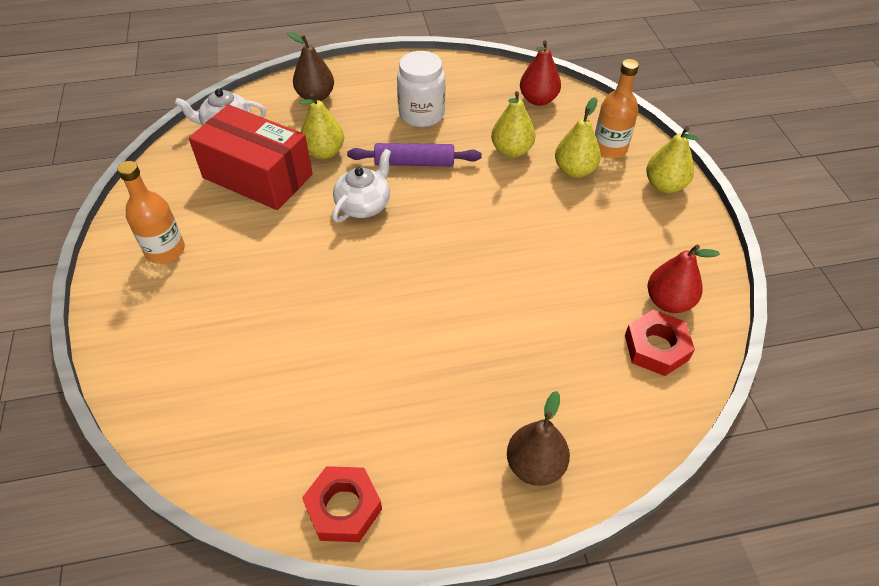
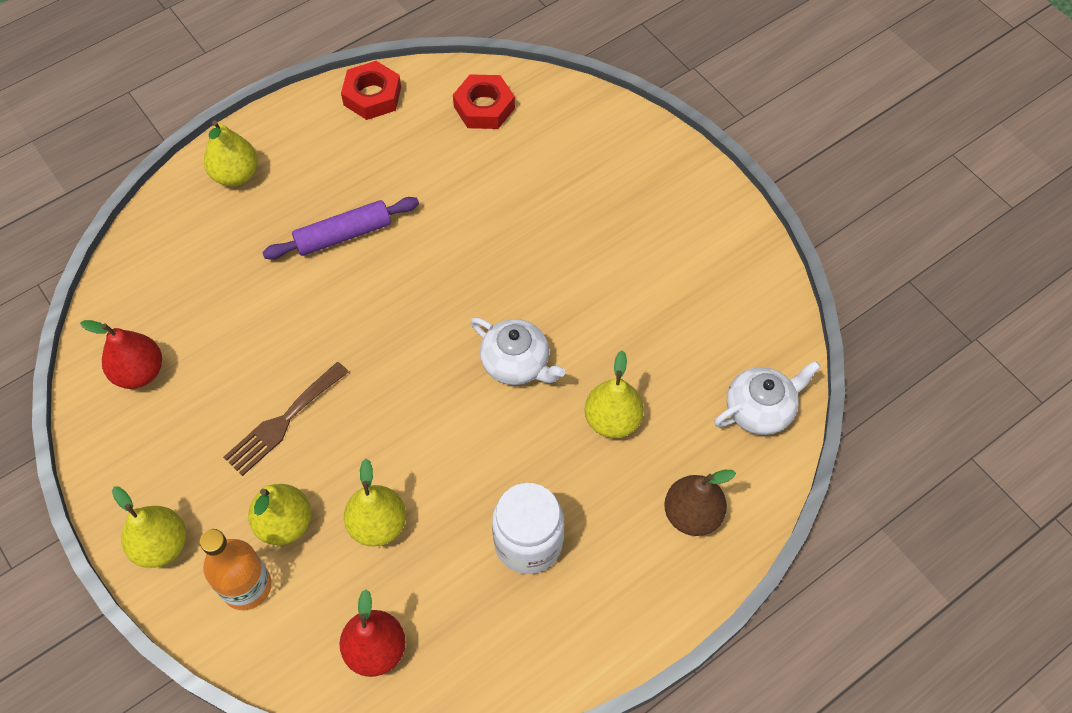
camera: 155 degrees right, 10 degrees up
orange bottle [117,161,185,264] -> none
red box [189,104,313,210] -> none
white teapot [332,149,391,222] -> white teapot turned 60 degrees counterclockwise [470,317,565,385]
purple rolling pin [347,143,482,166] -> purple rolling pin moved to [262,197,419,260]
brown pear [507,391,570,486] -> yellow pear [204,120,258,186]
red nut [625,310,695,376] -> red nut moved to [453,74,515,129]
none -> brown fork [223,362,349,476]

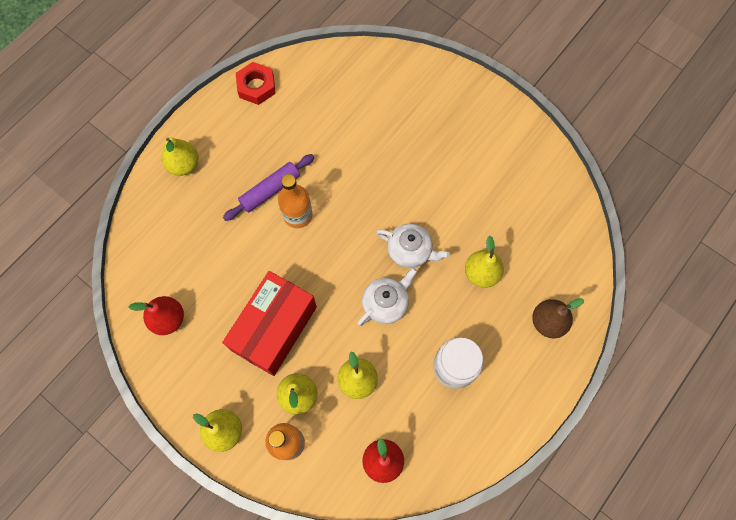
camera: 15 degrees left, 10 degrees up
brown fork [223,362,349,476] -> red box [222,271,317,376]
red nut [453,74,515,129] -> none
white teapot [714,360,821,435] -> white teapot moved to [357,268,417,326]
none -> orange bottle [278,174,312,228]

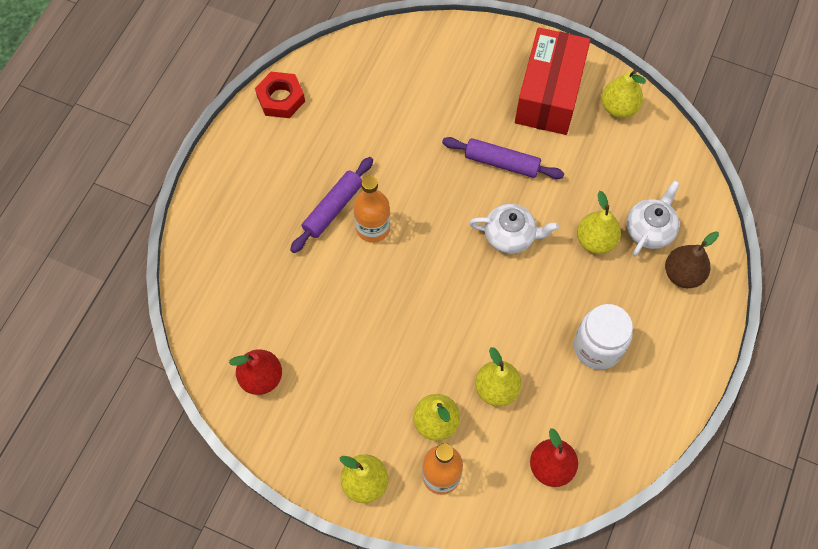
camera: 15 degrees left, 5 degrees down
yellow pear [161,138,198,176] -> yellow pear moved to [602,70,646,118]
red box [222,271,317,376] -> red box moved to [515,27,590,135]
white teapot [357,268,417,326] -> white teapot moved to [626,180,680,256]
none -> purple rolling pin [442,137,564,179]

